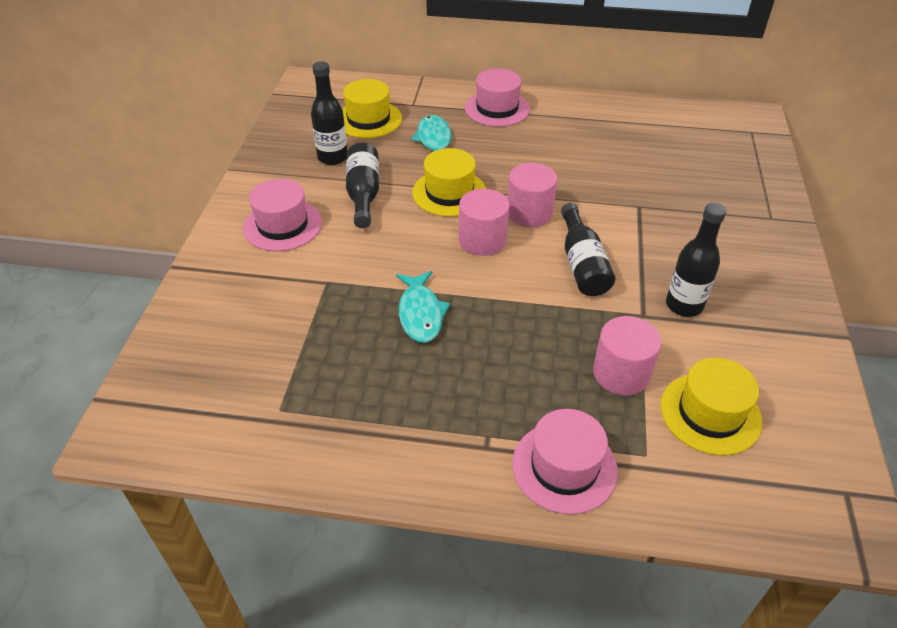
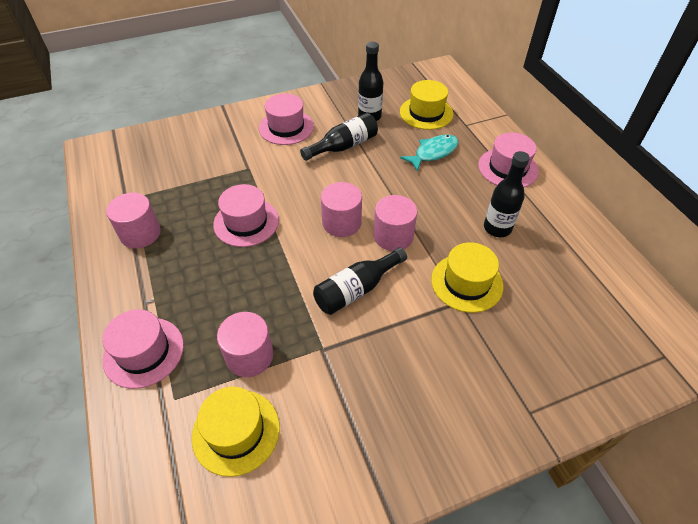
camera: 60 degrees right, 5 degrees up
turquoise fish [396,271,450,343] -> pink hat [213,184,279,247]
yellow hat [412,148,486,217] -> yellow hat moved to [431,242,503,313]
black bottle [666,203,727,317] -> black bottle moved to [484,151,530,237]
none -> pink cylinder [106,193,161,249]

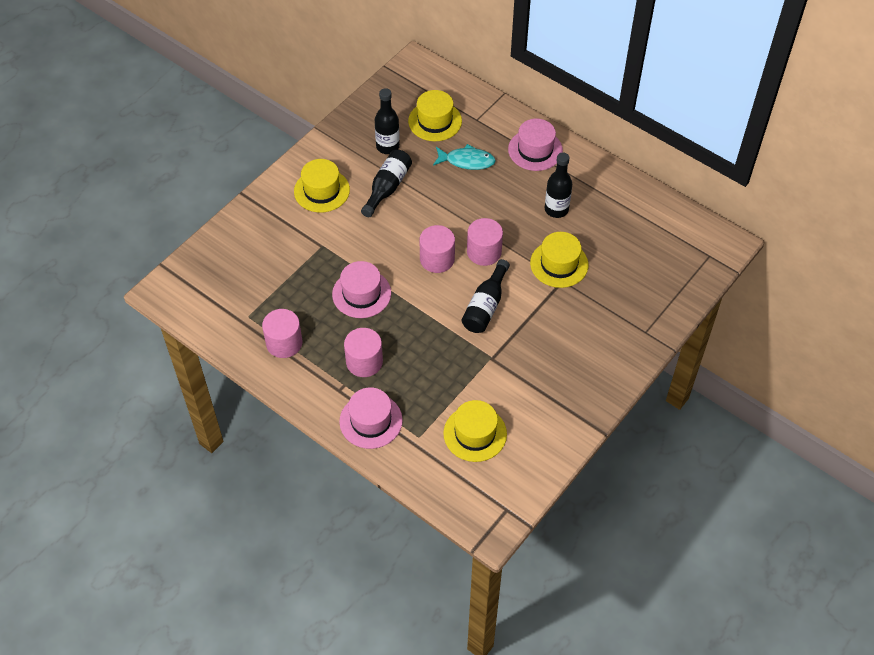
camera: 30 degrees left, 5 degrees up
pink cylinder [217,312,273,377] -> pink cylinder moved to [344,328,383,377]
pink hat [259,94,314,145] -> yellow hat [294,159,350,213]
turquoise fish [400,134,459,171] -> turquoise fish turned 75 degrees clockwise [433,144,496,170]

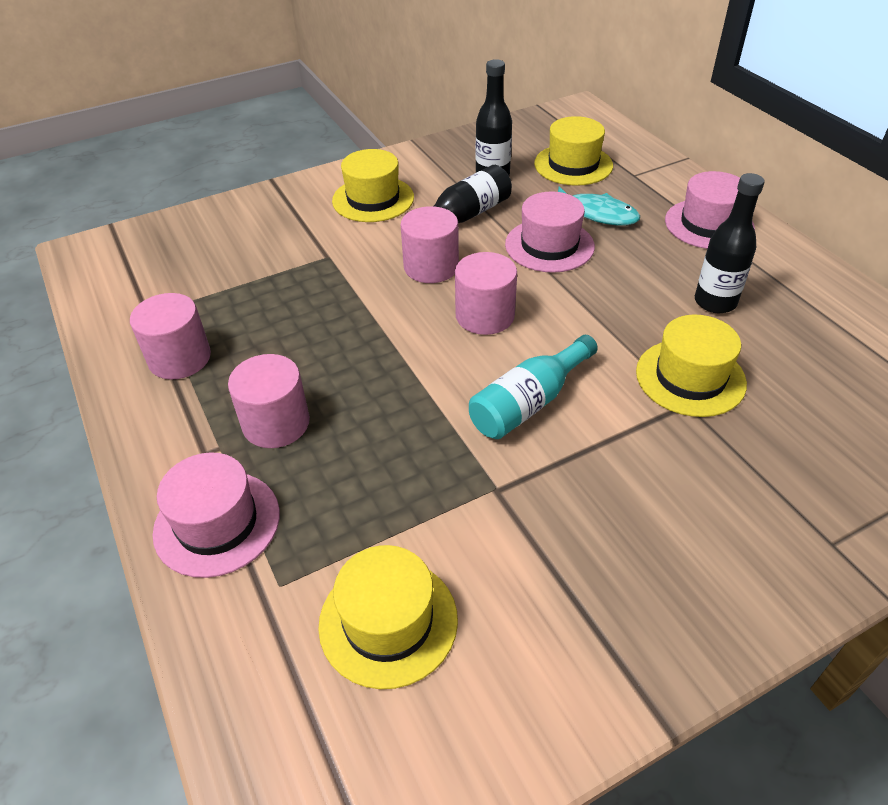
camera: 25 degrees right, 10 degrees down
pink hat [332,261,391,318] -> pink hat moved to [505,191,595,273]
black bottle [462,259,510,333] -> turquoise bottle [469,335,598,439]
pink cylinder [467,218,503,266] -> pink cylinder moved to [401,206,459,283]

